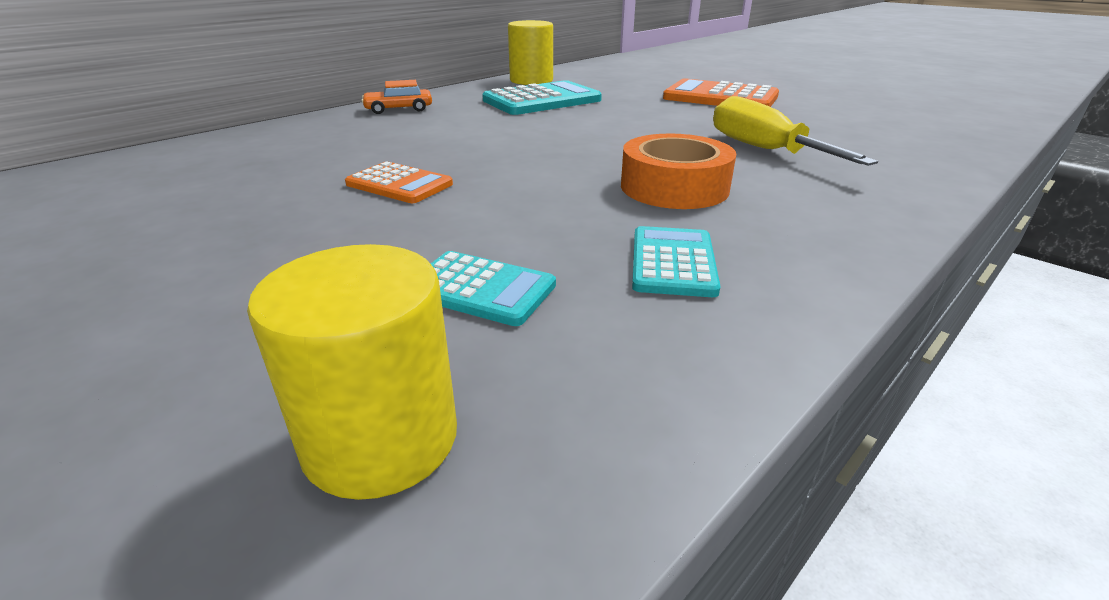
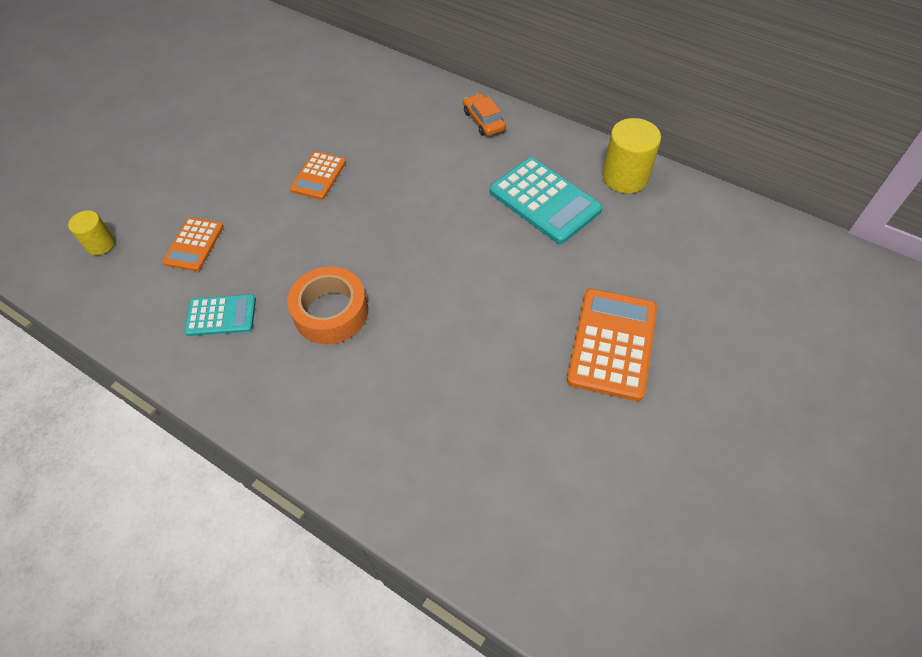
camera: 80 degrees right, 25 degrees up
yellow cylinder [247,244,457,500] -> yellow cylinder [68,210,115,255], size x0.59
turquoise calculator [431,251,556,326] -> orange calculator [162,217,224,271]
yellow screwdriver [713,96,878,166] -> none

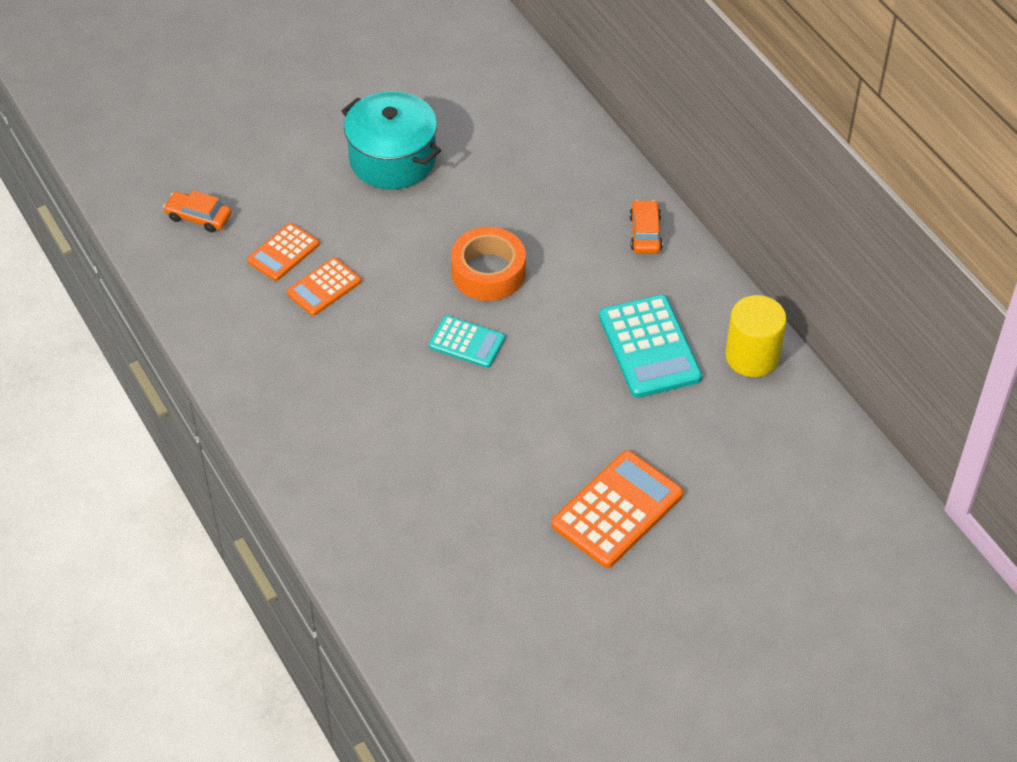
camera: 25 degrees right, 5 degrees down
yellow cylinder [68,210,115,255] -> orange car [163,190,231,232]
turquoise calculator [184,294,256,336] -> turquoise calculator moved to [429,315,505,368]
orange tape [287,267,368,344] -> orange tape moved to [451,227,526,301]
orange calculator [290,151,346,200] -> orange calculator moved to [287,257,361,316]
none -> turquoise pot [341,91,441,189]

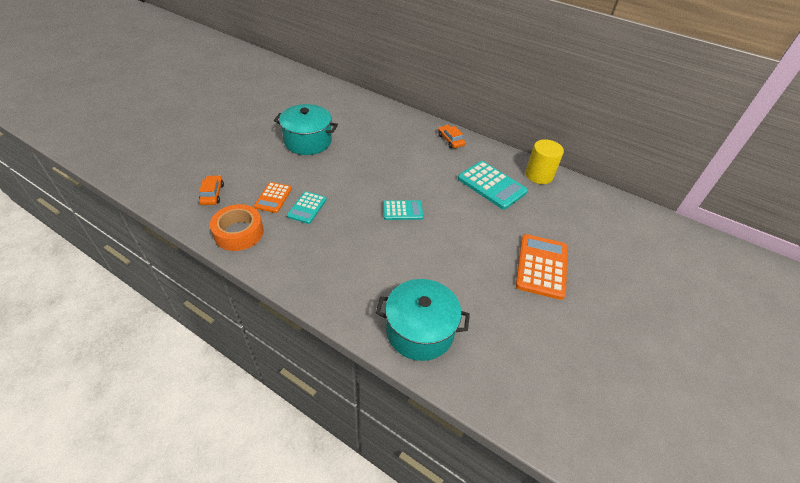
camera: 30 degrees left, 5 degrees down
orange car [163,190,231,232] -> orange car turned 90 degrees clockwise [199,175,224,205]
orange calculator [287,257,361,316] -> turquoise calculator [287,191,327,224]
orange tape [451,227,526,301] -> orange tape moved to [210,204,264,251]
none -> turquoise pot [376,279,470,361]

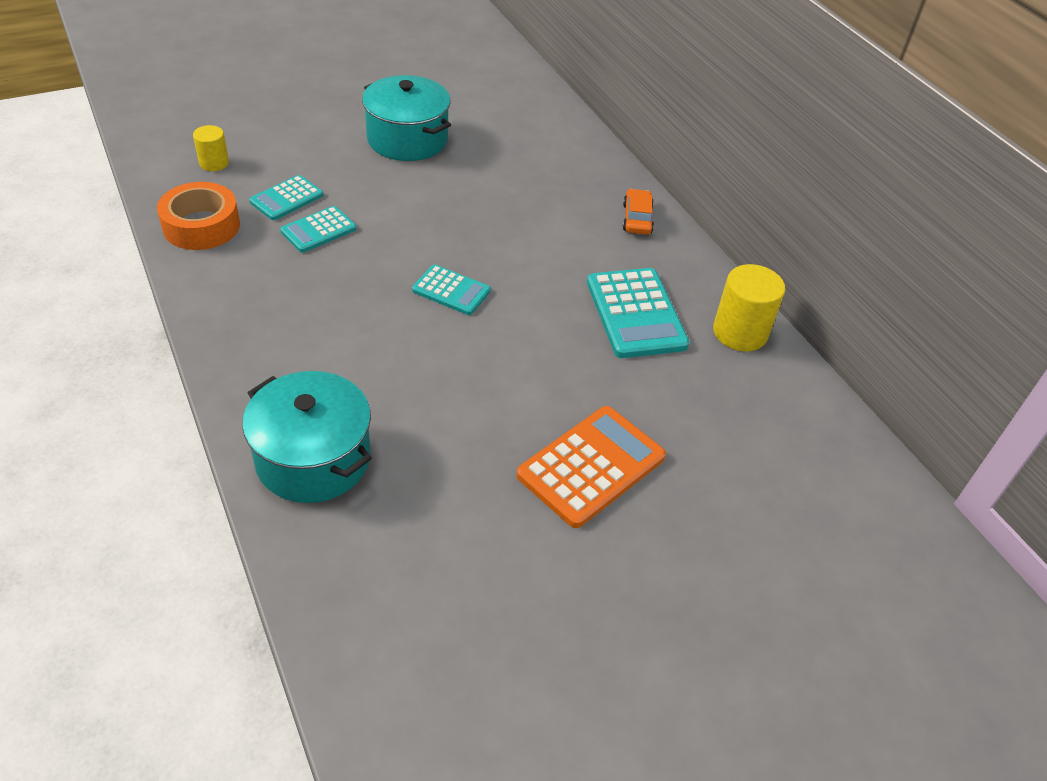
camera: 30 degrees right, 0 degrees up
orange car [199,175,224,205] -> yellow cylinder [193,125,229,171]
orange calculator [254,182,292,213] -> turquoise calculator [249,175,323,220]

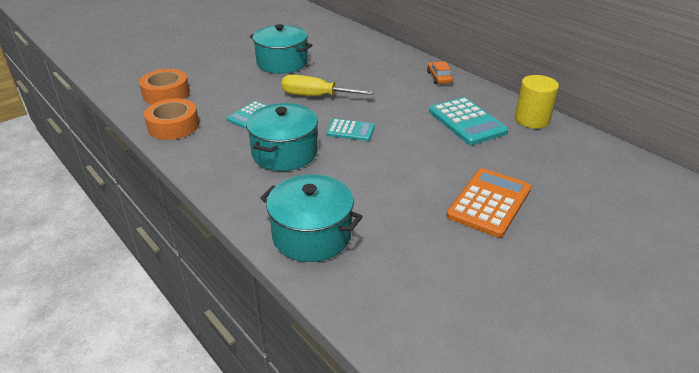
camera: 10 degrees left, 10 degrees down
yellow cylinder [193,125,229,171] -> orange tape [139,69,190,104]
turquoise calculator [249,175,323,220] -> none
none -> turquoise pot [246,103,318,171]
none -> yellow screwdriver [282,75,374,96]

